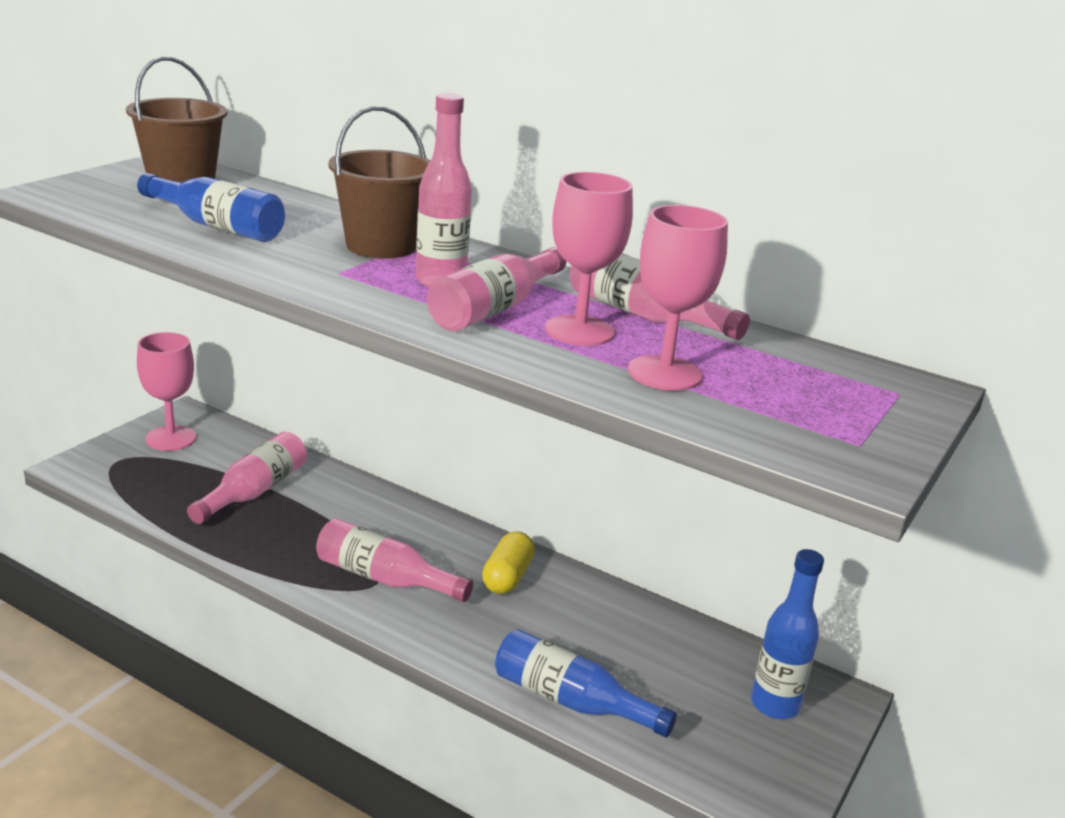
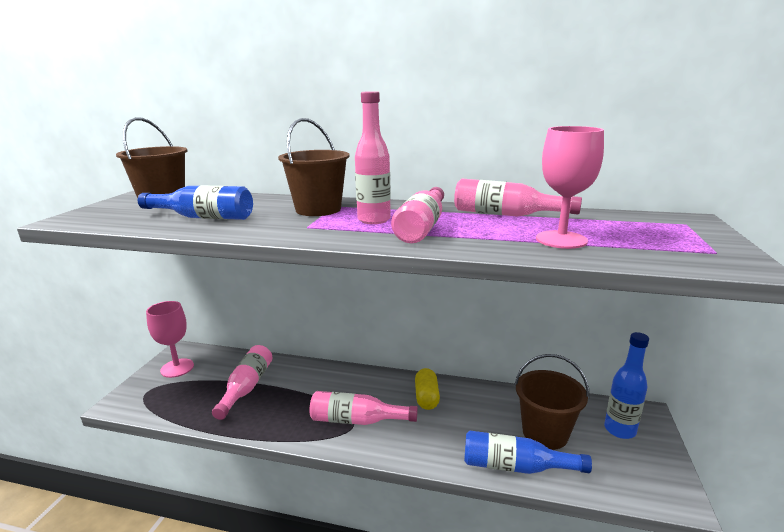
camera: 15 degrees left, 5 degrees down
pink goblet [545,172,633,346] -> none
none -> brown bucket [514,354,589,450]

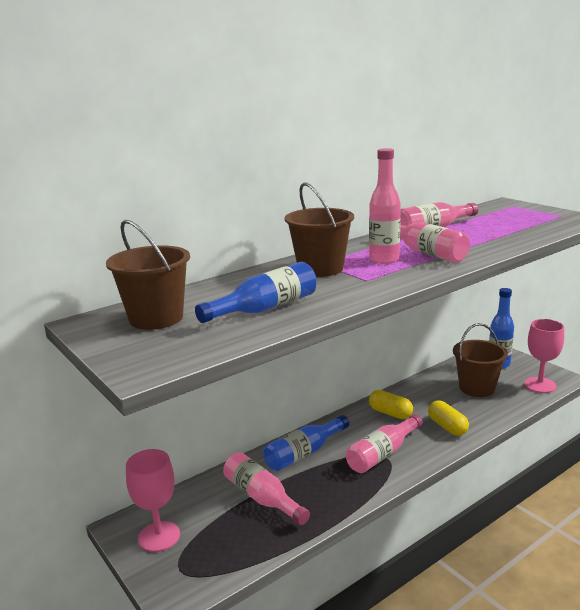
camera: 50 degrees left, 0 degrees up
blue bottle [464,431,592,474] -> blue bottle moved to [263,415,349,471]
pink goblet [536,126,604,249] -> pink goblet moved to [524,319,564,393]
none -> yellow capsule [428,401,469,436]

